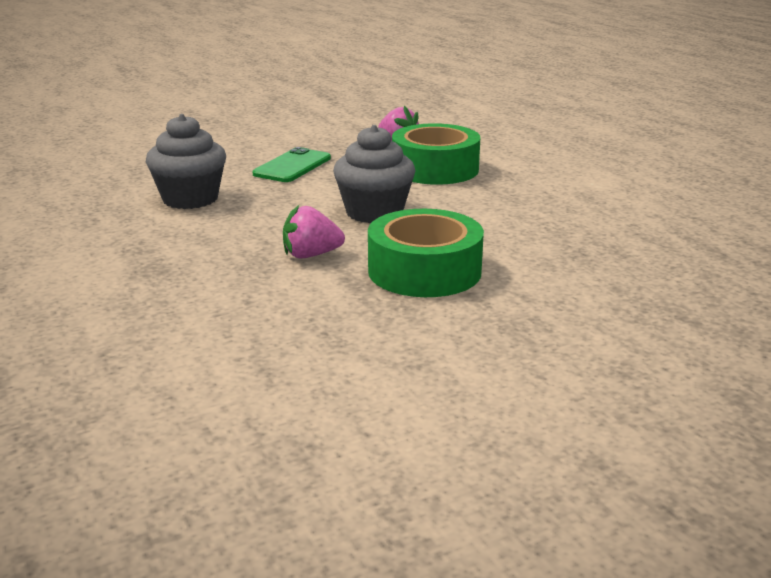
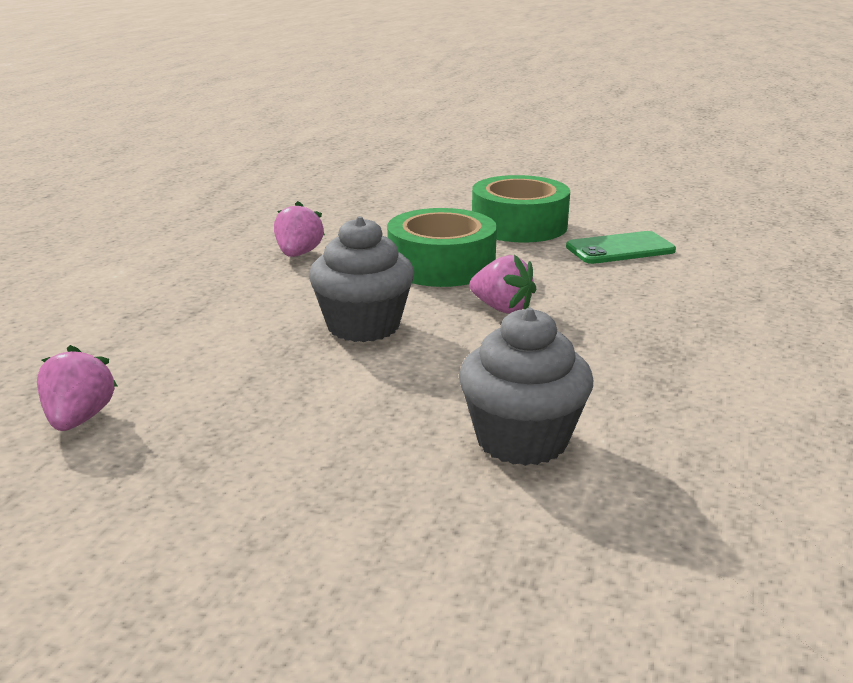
camera: 135 degrees left, 0 degrees up
green phone [253,147,331,182] -> green phone moved to [566,231,676,264]
green tape [392,123,480,185] -> green tape moved to [472,175,570,243]
none -> pink strawberry [274,201,325,257]

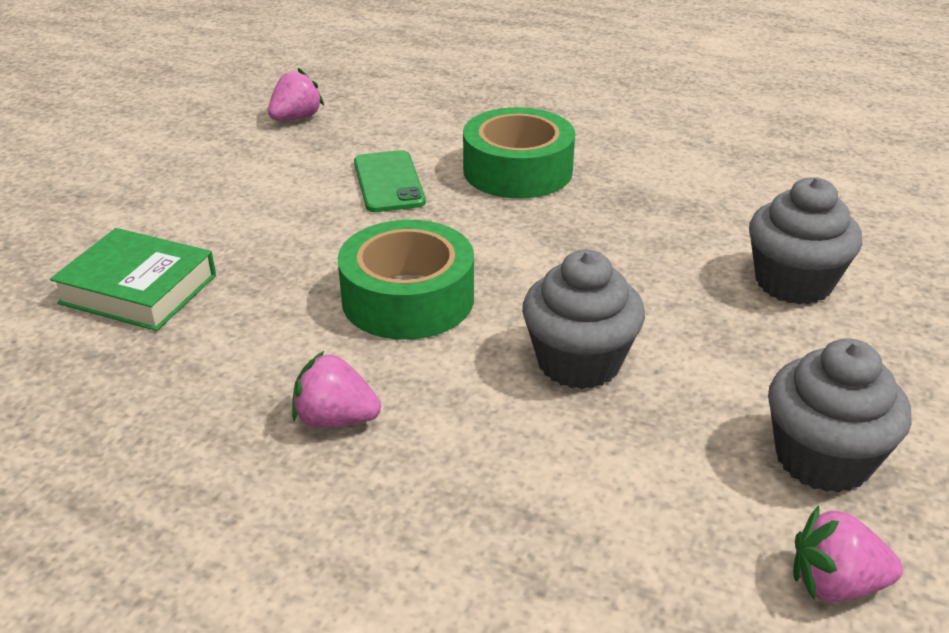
camera: 85 degrees left, 10 degrees up
pink strawberry [469,255,536,314] -> pink strawberry moved to [268,68,324,121]
green tape [472,175,570,243] -> green tape moved to [463,107,575,199]
none -> green book [50,228,216,331]
none -> grey cupcake [768,338,912,493]

